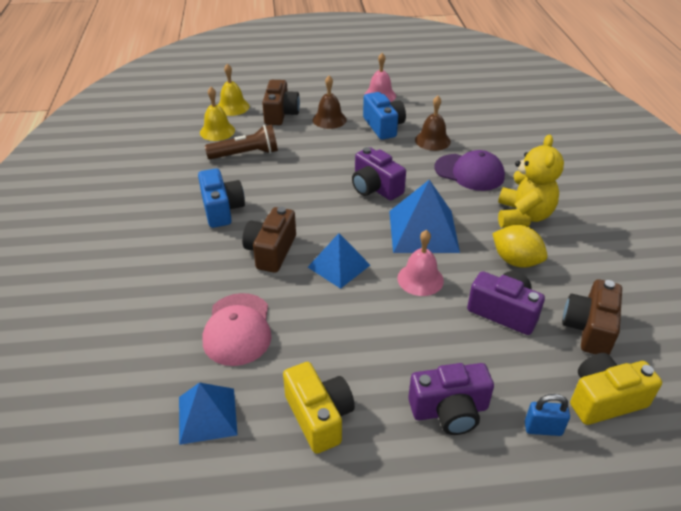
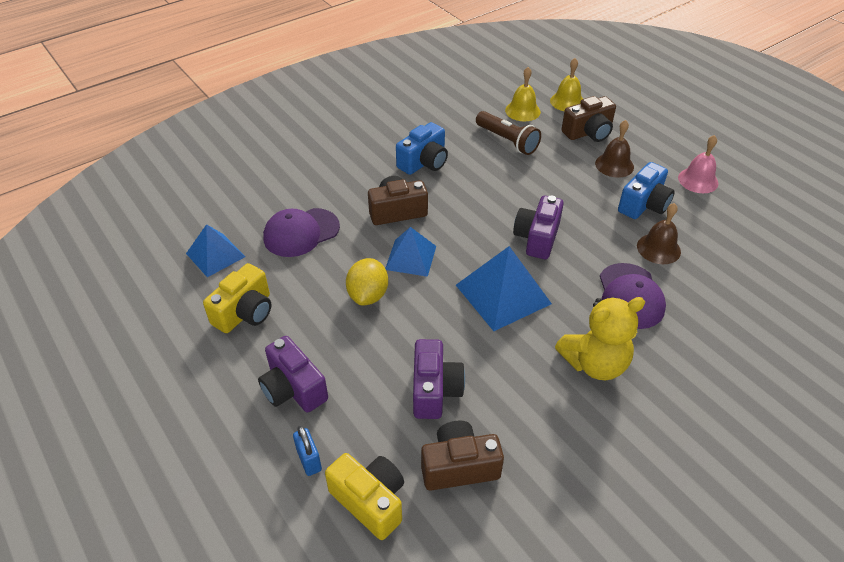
camera: 60 degrees right, 5 degrees up
pink cap [203,293,271,366] -> purple cap [263,208,340,257]
pink bell [397,230,444,296] -> none
yellow lemon [492,225,547,268] -> yellow lemon moved to [346,258,388,305]

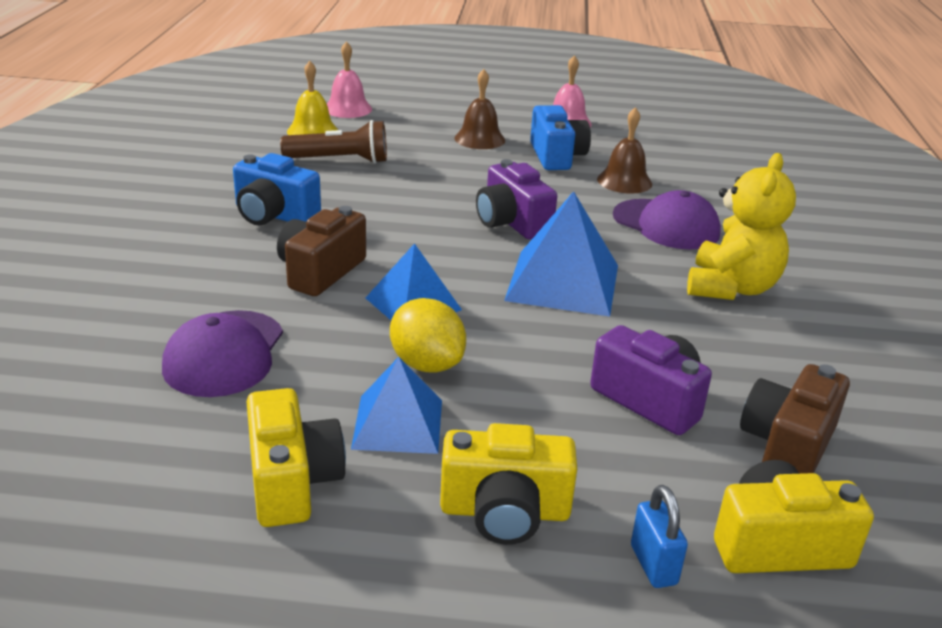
camera: 50 degrees left, 15 degrees down
blue pyramid [186,224,245,277] -> blue pyramid moved to [351,357,442,454]
purple camera [258,336,328,413] -> yellow camera [440,423,577,545]
blue padlock [293,426,322,476] -> blue padlock turned 60 degrees clockwise [631,485,688,588]
blue camera [396,122,448,175] -> blue camera turned 120 degrees clockwise [233,153,321,225]
yellow bell [550,58,583,111] -> pink bell [327,41,372,118]
brown camera [561,96,616,142] -> none

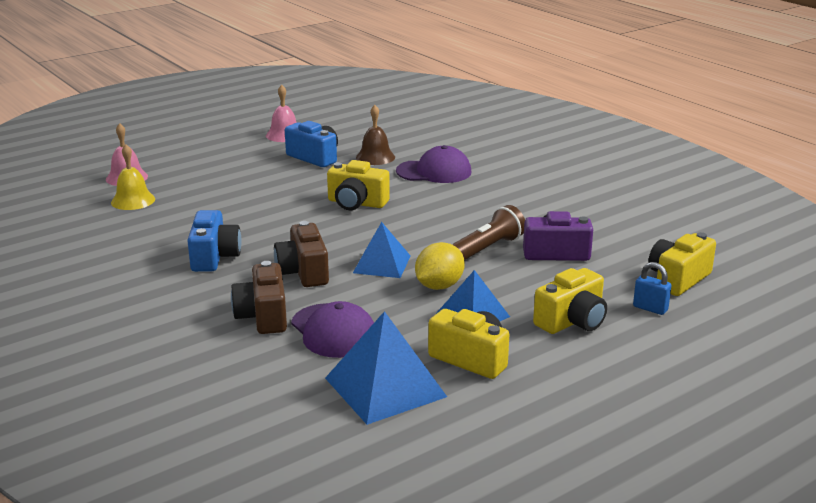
camera: 40 degrees left, 5 degrees down
blue camera [233,153,321,225] -> blue camera turned 75 degrees counterclockwise [187,210,241,272]
brown flashlight [280,120,387,164] -> brown flashlight moved to [452,205,525,260]
yellow lemon [390,298,466,373] -> yellow lemon turned 60 degrees counterclockwise [415,242,465,290]
brown bell [455,69,505,149] -> none
purple camera [476,159,557,239] -> yellow camera [327,160,390,210]
blue pyramid [504,191,618,317] -> blue pyramid moved to [325,311,447,425]
yellow teddy bear [687,153,796,300] -> none
brown camera [740,364,850,474] -> brown camera moved to [231,261,287,334]

